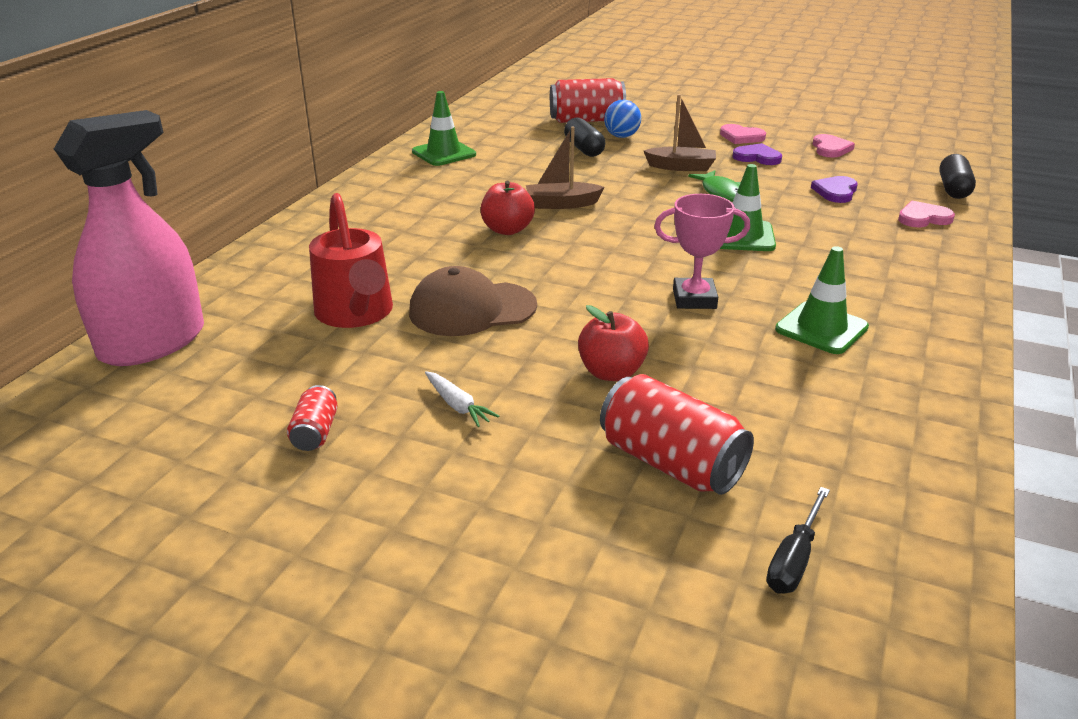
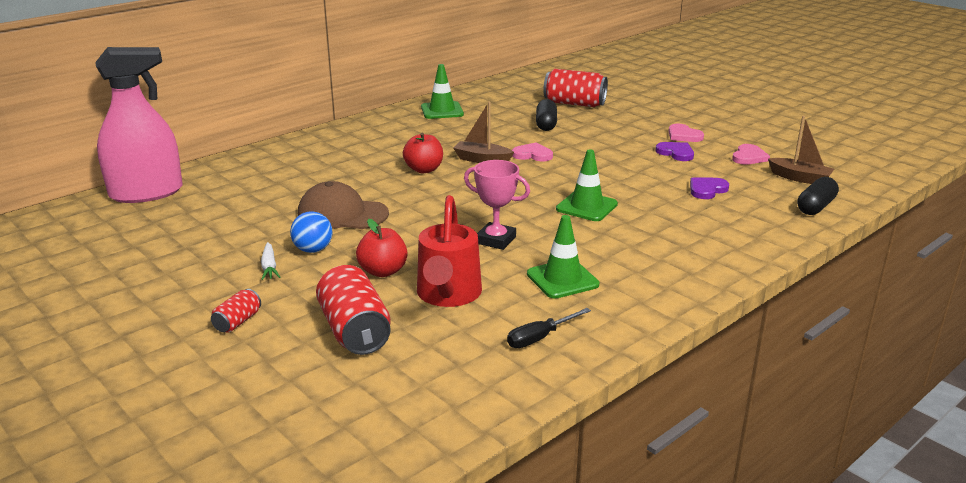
camera: 25 degrees right, 5 degrees down
red can [287,385,338,451] -> red can moved to [211,289,261,333]
red watering can [309,193,393,328] -> red watering can moved to [417,195,482,307]
blue ball [604,100,641,138] -> blue ball moved to [290,211,333,253]
brown boat [644,94,716,171] -> brown boat moved to [768,116,834,184]
green fish [688,170,741,202] -> none
black screwdriver [766,487,830,594] -> black screwdriver moved to [507,308,591,348]
pink heart [898,201,955,227] -> pink heart moved to [512,143,553,161]

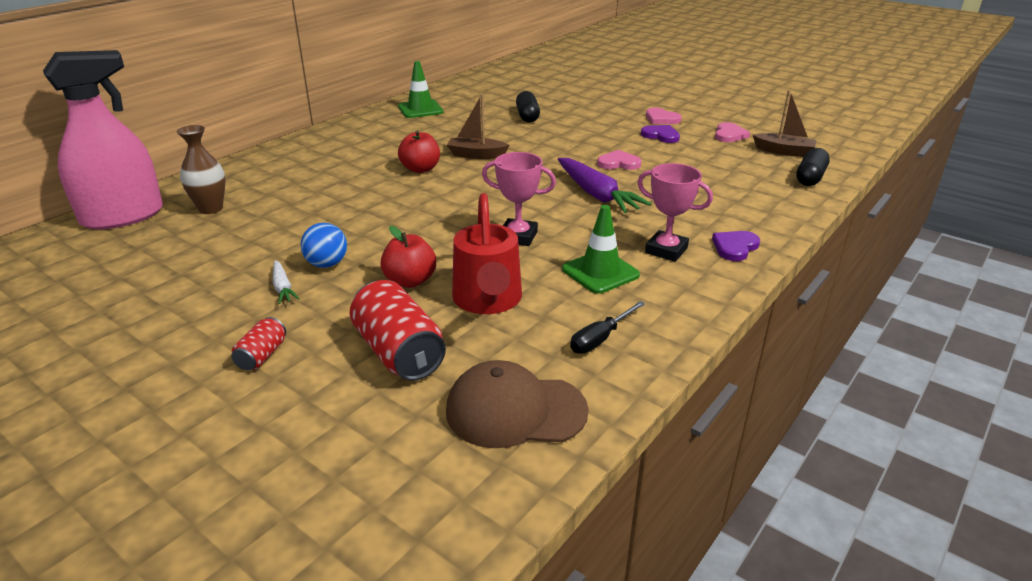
camera: 10 degrees left, 5 degrees up
brown cap [298,181,389,229] -> brown cap moved to [446,360,589,448]
pink heart [512,143,553,161] -> pink heart moved to [597,150,642,170]
red can [543,69,608,107] -> none
green traffic cone [556,149,618,221] -> purple carrot [558,158,652,213]
purple heart [690,177,729,199] -> purple heart moved to [712,231,760,261]
none -> brown vase [177,125,226,214]
none -> pink trophy [637,163,713,262]

